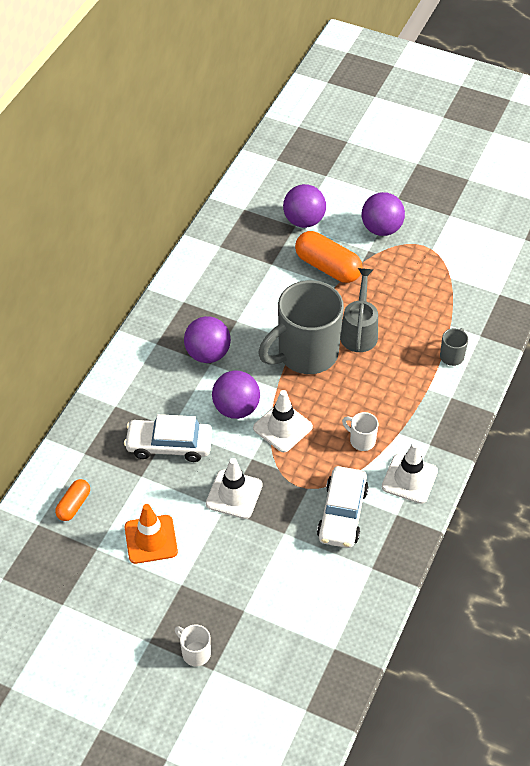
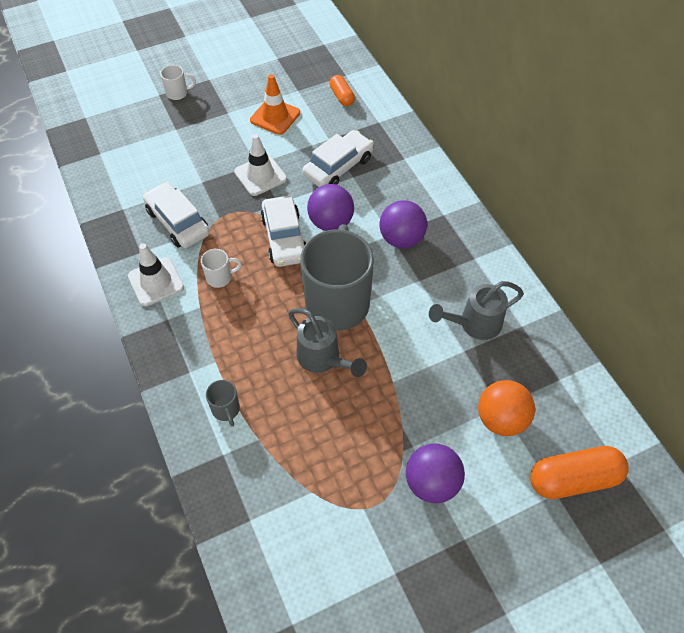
camera: 130 degrees right, 5 degrees up
white traffic cone [253,390,313,452] -> white car [260,196,306,267]
purple ball [283,184,326,228] -> orange ball [478,380,535,436]
orange capsule [295,231,363,283] -> orange capsule moved to [530,446,629,499]
none -> grey watering can [429,281,524,340]

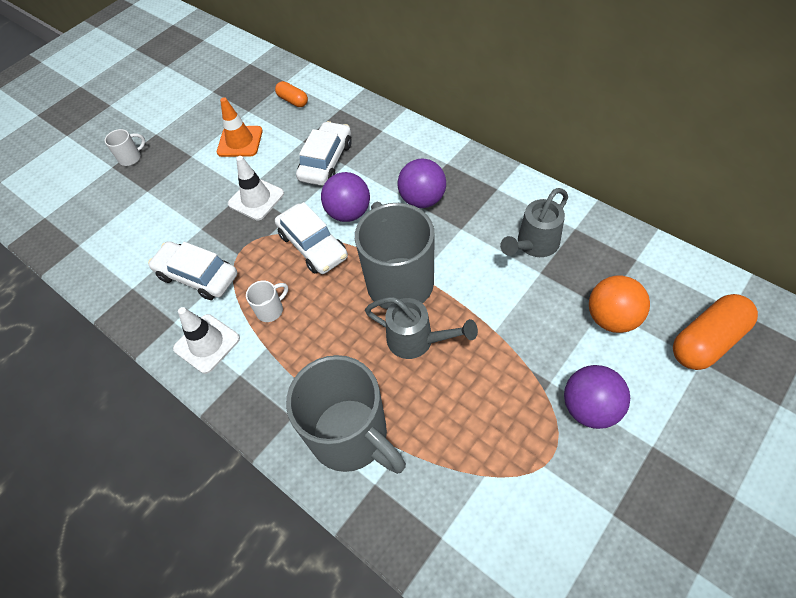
camera: 20 degrees left, 0 degrees up
grey mug [206,380,240,426] -> grey mug [286,355,406,474], size x2.47

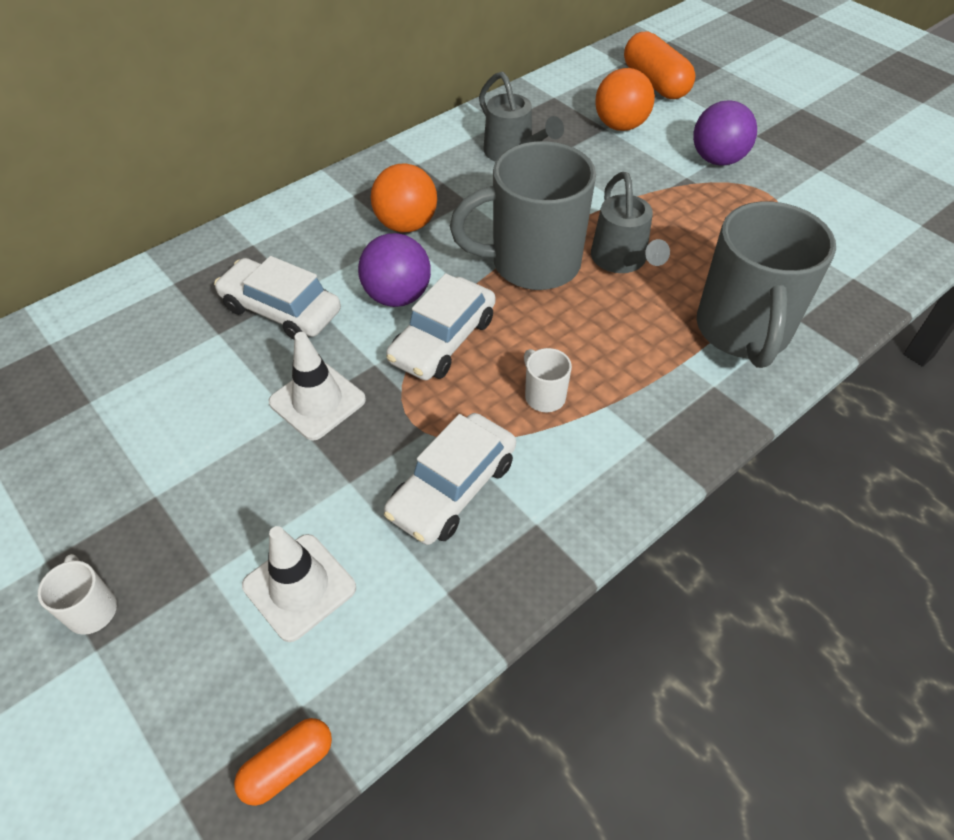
camera: 85 degrees left, 5 degrees down
white traffic cone [173,307,240,374] -> white traffic cone moved to [242,526,356,642]
orange traffic cone [217,97,263,157] -> none
orange capsule [275,81,308,107] -> orange capsule moved to [234,718,332,806]
white car [275,202,348,274] -> white car turned 150 degrees clockwise [386,273,496,380]
grey mug [286,355,406,474] -> grey mug turned 135 degrees clockwise [696,201,836,368]
grey watering can [365,297,478,359] -> grey watering can turned 135 degrees clockwise [591,172,670,273]
purple ball [398,159,446,208] -> orange ball [371,163,437,232]

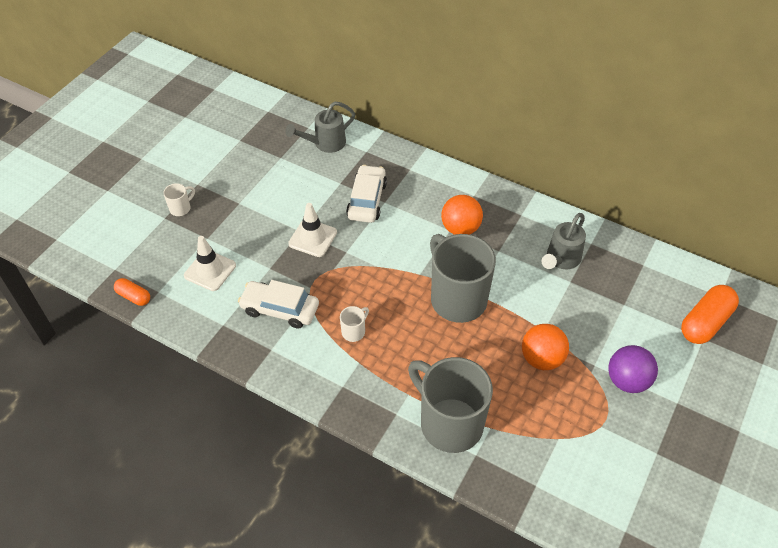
camera: 70 degrees right, 0 degrees up
purple ball [358,233,431,307] -> none
white car [386,273,496,380] -> none
grey watering can [591,172,670,273] -> grey watering can moved to [285,102,355,153]
orange ball [595,68,655,131] -> orange ball moved to [522,324,569,370]
grey mug [696,201,836,368] -> grey mug turned 60 degrees clockwise [408,357,493,453]

